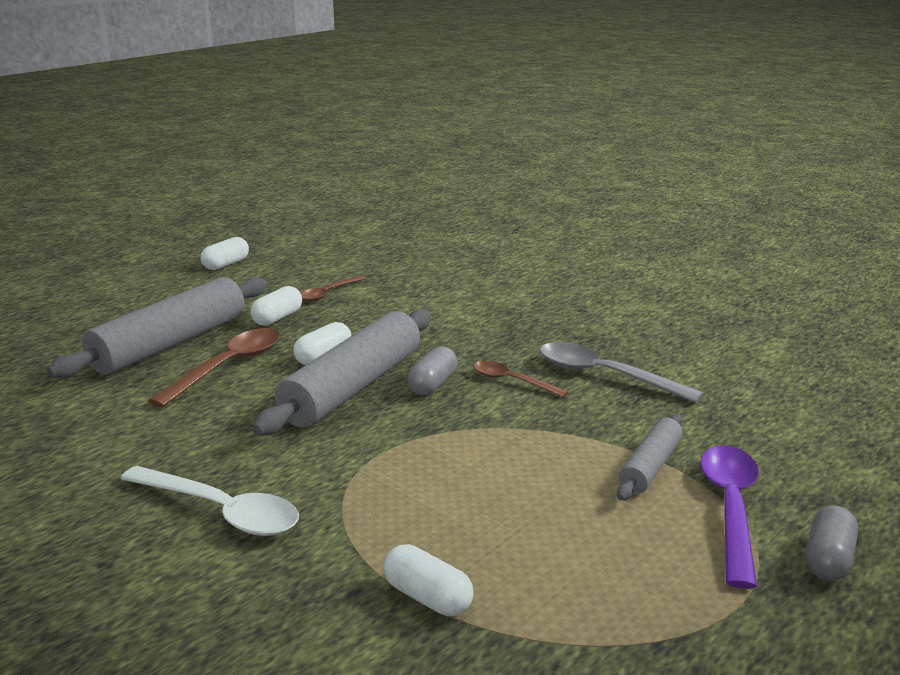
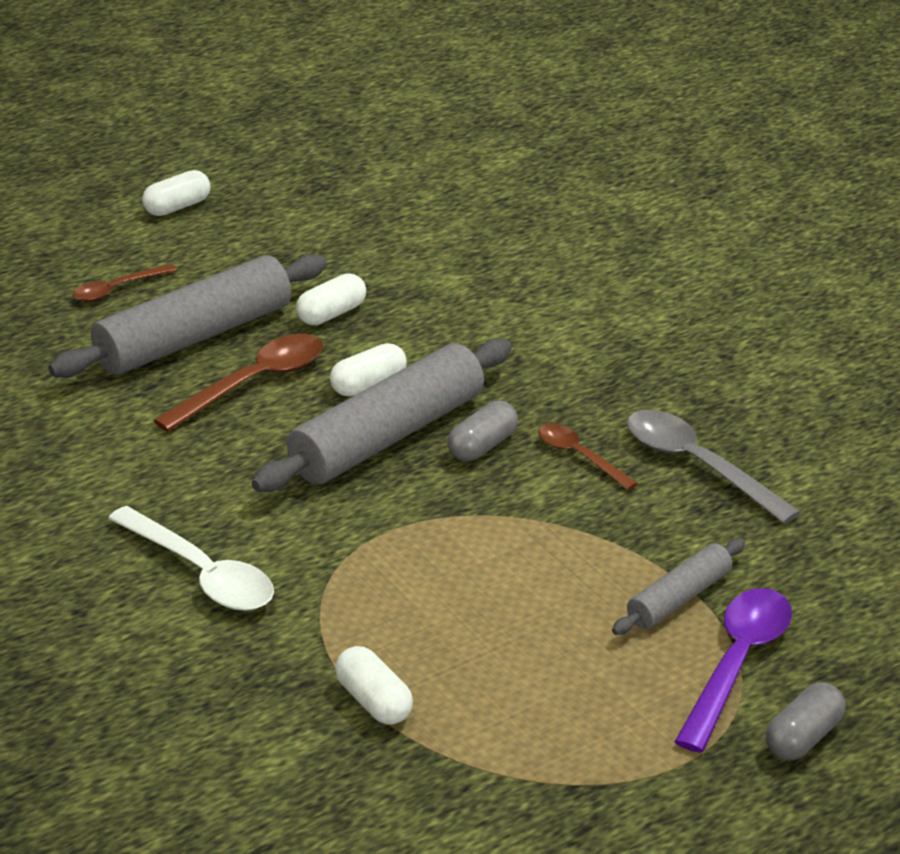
camera: 15 degrees right, 10 degrees up
white capsule [200,237,249,270] -> white capsule moved to [142,170,211,216]
brown spoon [301,275,366,301] -> brown spoon moved to [72,264,177,302]

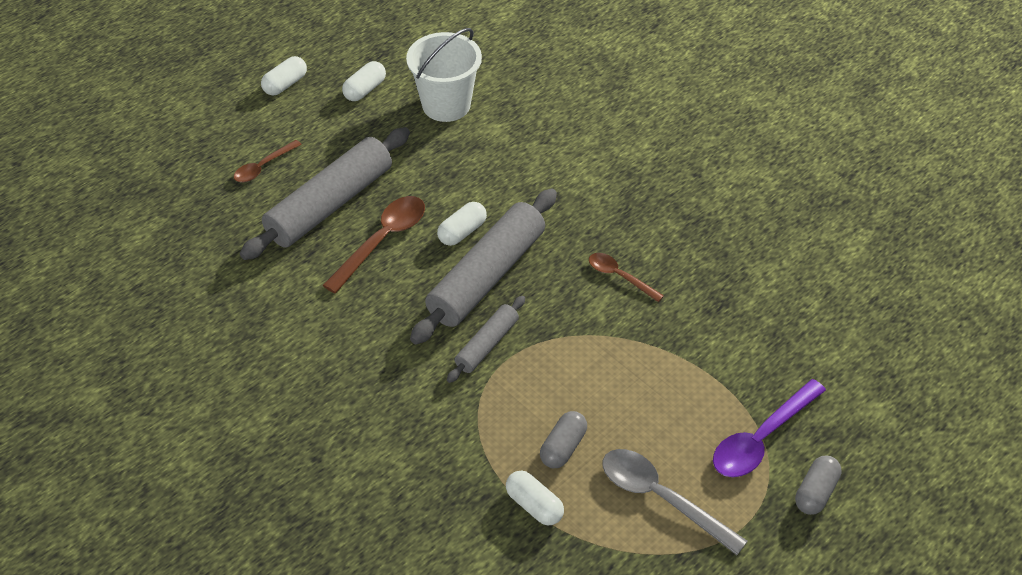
camera: 10 degrees left, 15 degrees up
white spoon [108,506,274,611] -> none
white capsule [296,273,366,325] -> white capsule moved to [342,61,386,101]
grey capsule [447,401,518,461] -> grey capsule moved to [540,411,587,468]
grey rolling pin [612,539,745,635] -> grey rolling pin moved to [447,296,525,383]
grey spoon [627,410,801,524] -> grey spoon moved to [603,449,748,555]
purple spoon [675,588,792,753] -> purple spoon turned 150 degrees counterclockwise [713,379,826,477]
none -> white bucket [406,28,482,122]

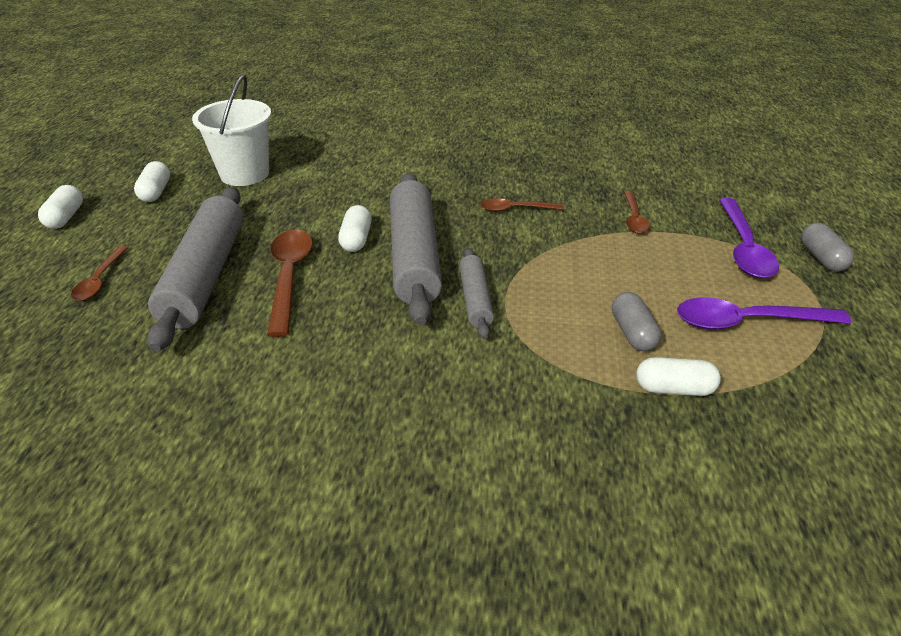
camera: 40 degrees left, 10 degrees down
grey spoon [603,449,748,555] -> purple spoon [677,297,851,330]
none -> brown spoon [624,191,650,234]

